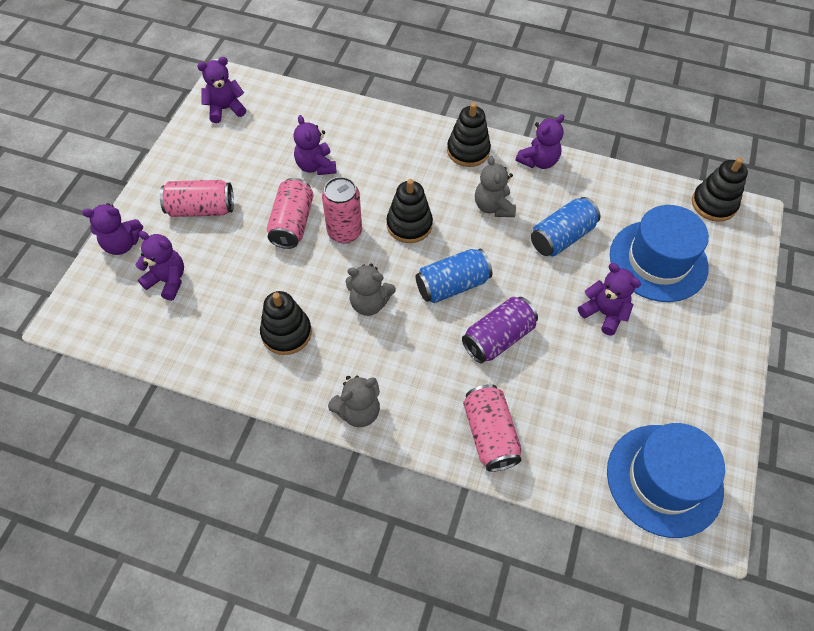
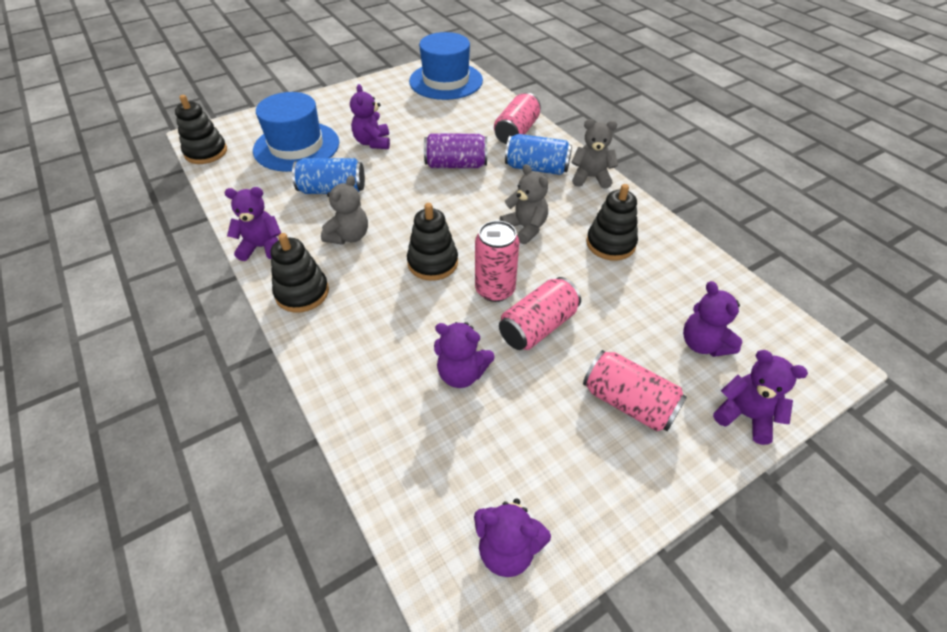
camera: 140 degrees left, 10 degrees down
purple teddy bear [294,115,337,175] -> purple teddy bear turned 90 degrees clockwise [434,322,495,388]
blue can [416,249,492,303] -> blue can moved to [505,134,572,175]

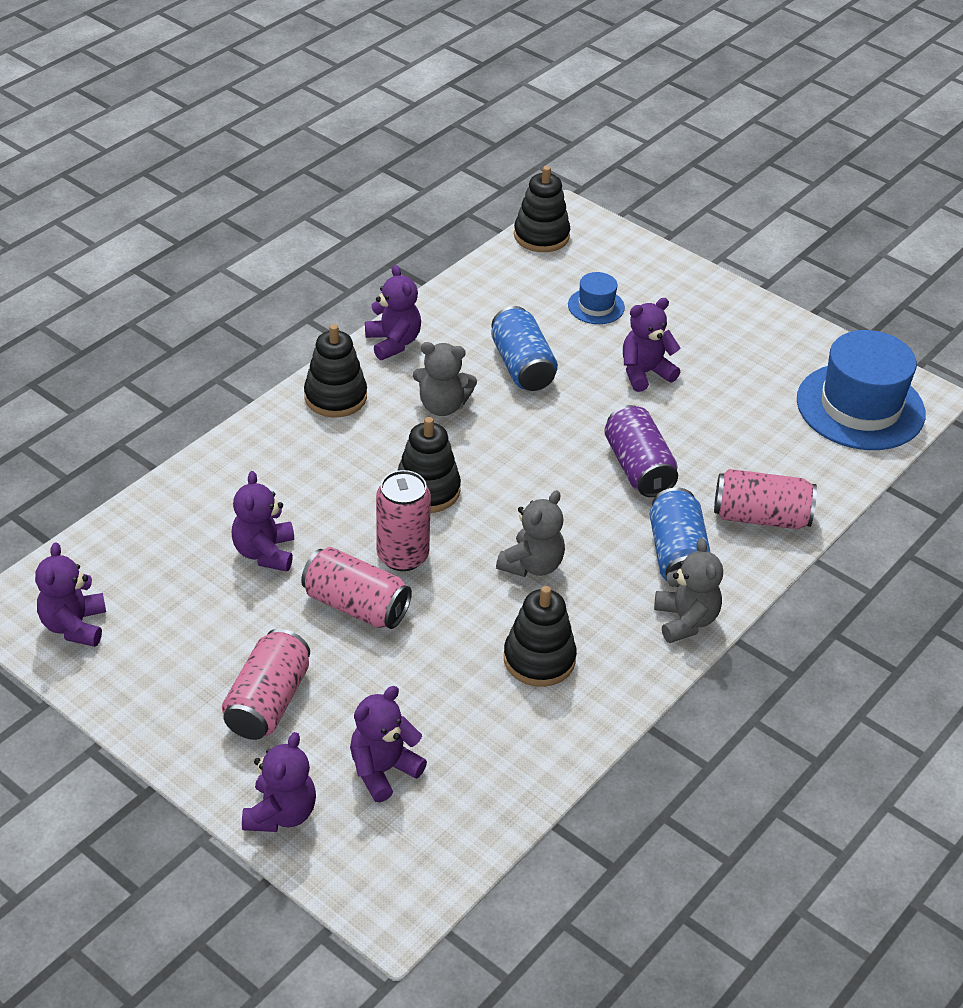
camera: 70 degrees right, 5 degrees down
blue hat [253,92,339,172] -> blue hat [568,272,625,324], size x0.47

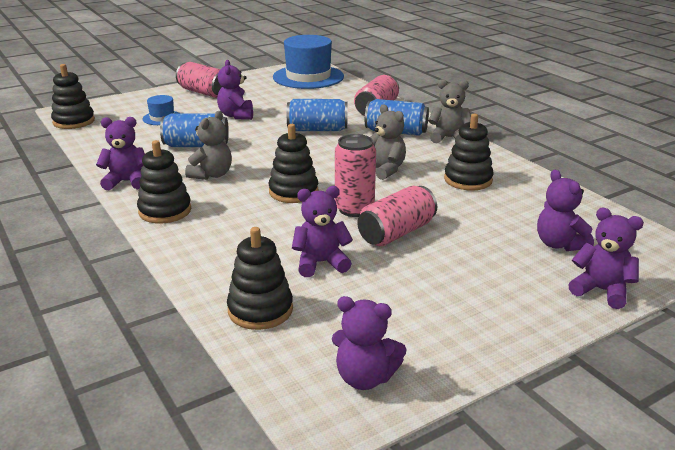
camera: 70 degrees left, 15 degrees down
pink can [222,629,310,740] -> pink can moved to [176,62,222,98]
purple teddy bear [232,471,294,572] -> purple teddy bear turned 150 degrees clockwise [292,186,353,277]
purple can [604,405,678,497] -> blue can [287,99,347,131]
none -> black stacking toy [227,227,293,330]

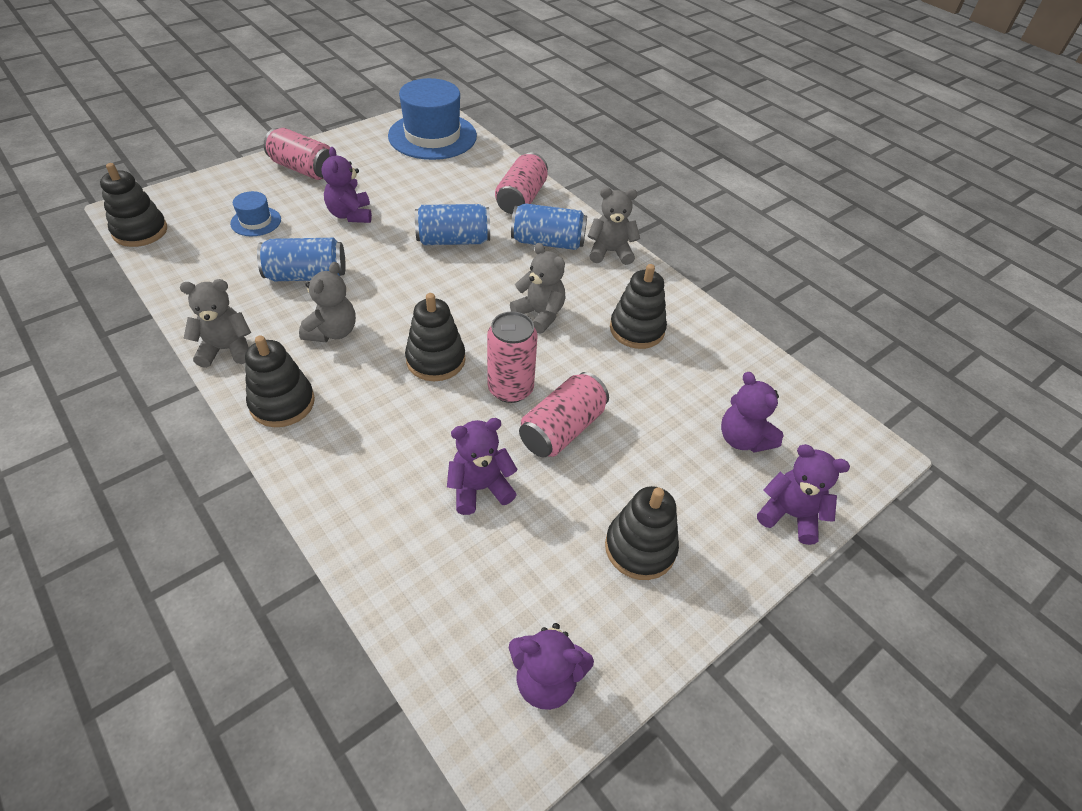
camera: 10 degrees left, 20 degrees up
purple teddy bear [96,117,145,190] -> grey teddy bear [180,279,251,368]
black stacking toy [227,227,293,330] -> black stacking toy moved to [605,486,679,580]

